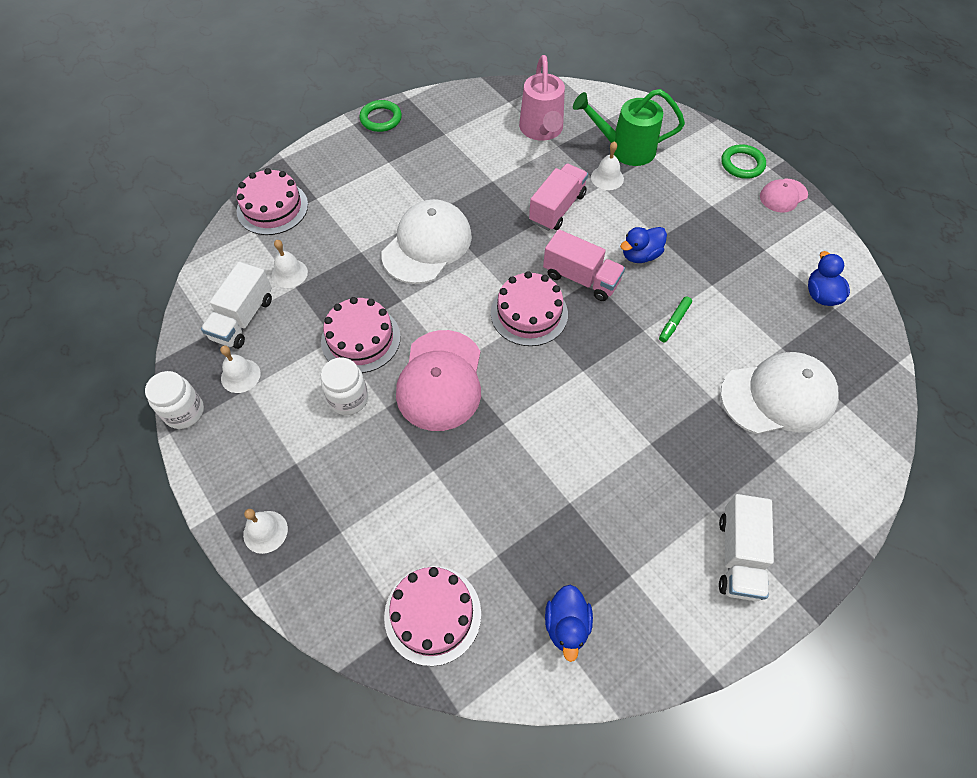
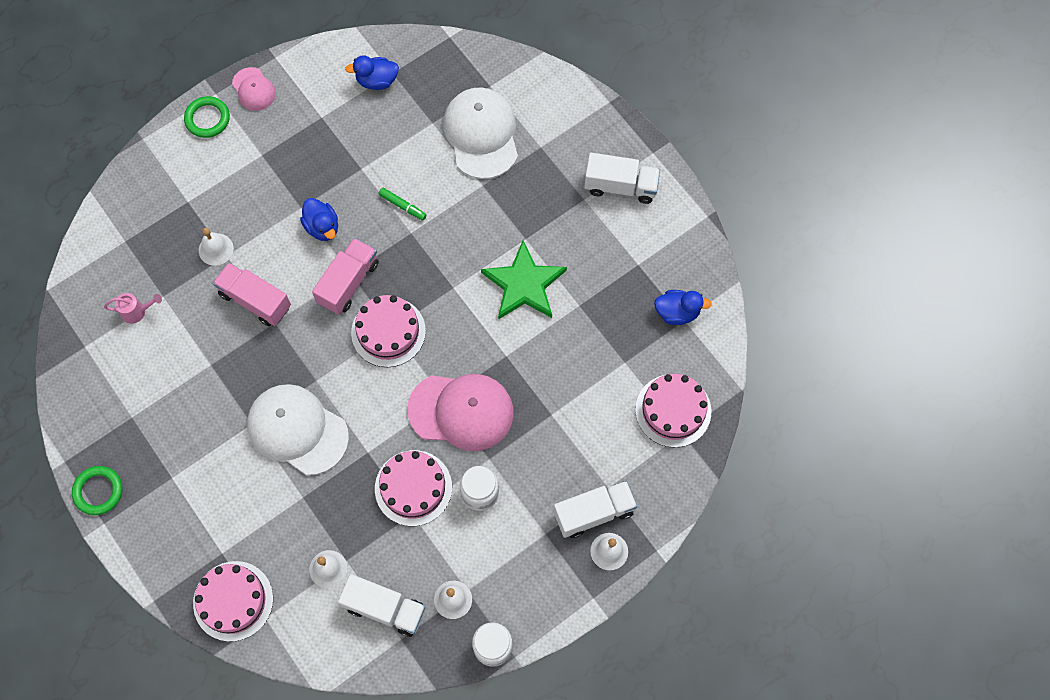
camera: 90 degrees left, 10 degrees up
pink watering can [519,55,565,141] -> pink watering can [104,293,162,324], size x0.49
green watering can [573,89,685,166] -> none
none -> green star [481,240,567,320]
none -> white truck [554,481,637,538]

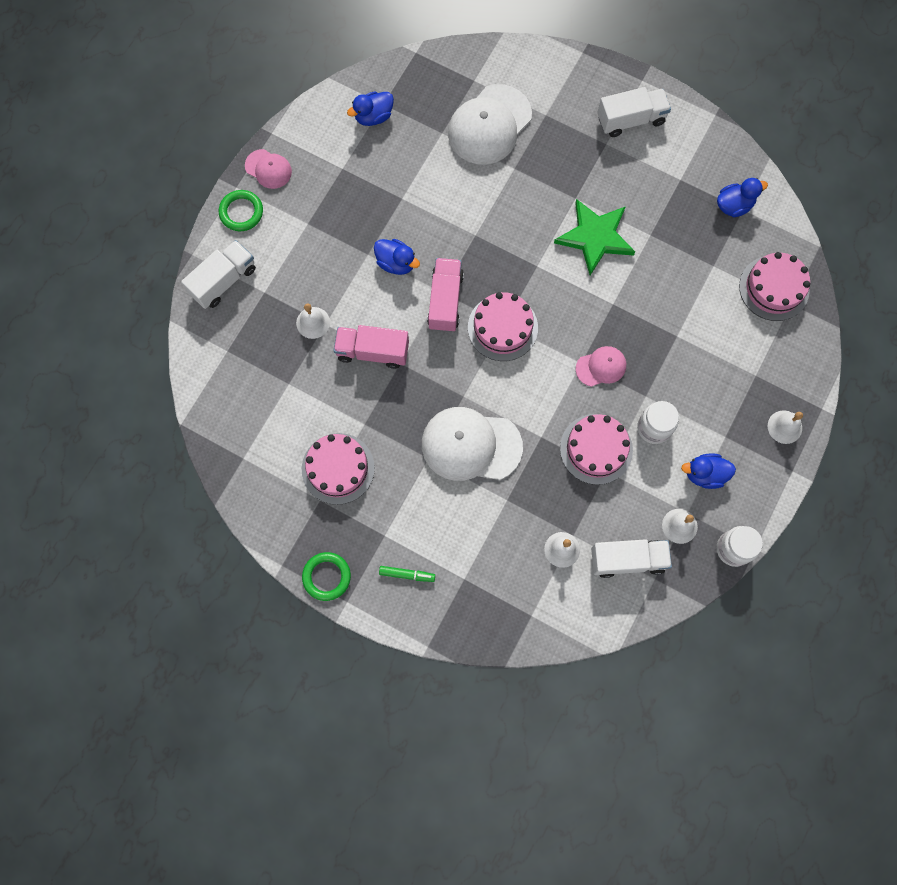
camera: 25 degrees left, 5 degrees up
pink watering can [104,293,162,324] -> none
pink cake [193,561,273,642] -> pink cake moved to [302,433,375,505]
green marker [378,188,427,221] -> green marker moved to [379,566,435,582]
pink cap [407,374,514,451] -> pink cap [576,346,626,387], size x0.52
white cap [443,87,518,179] -> white cap turned 105 degrees counterclockwise [448,84,532,165]
white truck [554,481,637,538] -> white truck moved to [181,240,256,309]
none -> blue duck [681,453,736,489]

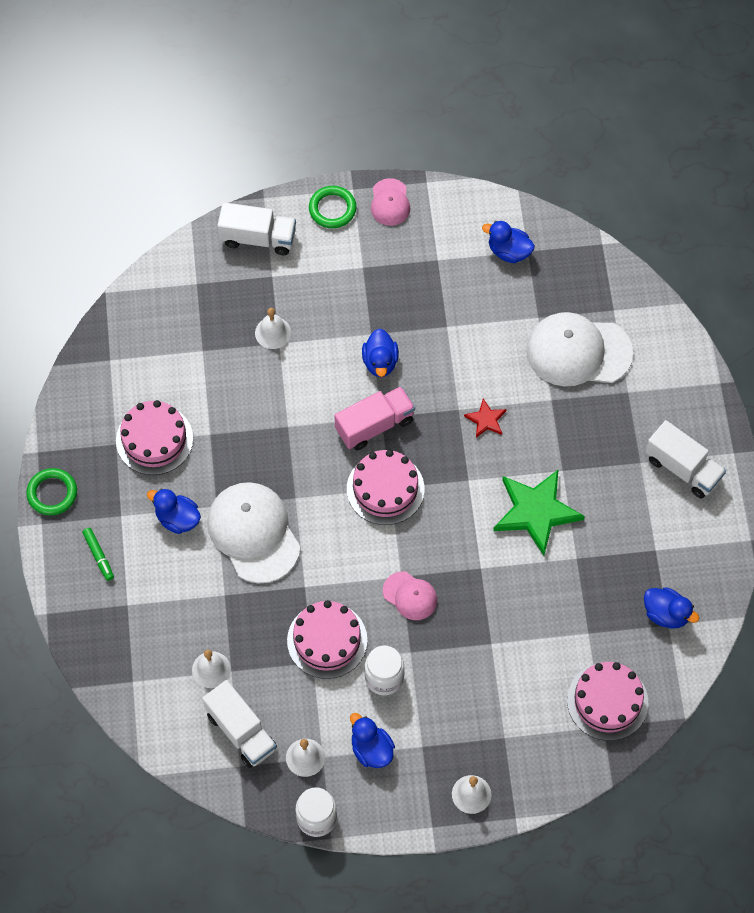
camera: 55 degrees right, 10 degrees down
pink truck [334,325,409,369] -> none
none -> blue duck [147,489,201,534]
none -> red star [464,399,506,438]

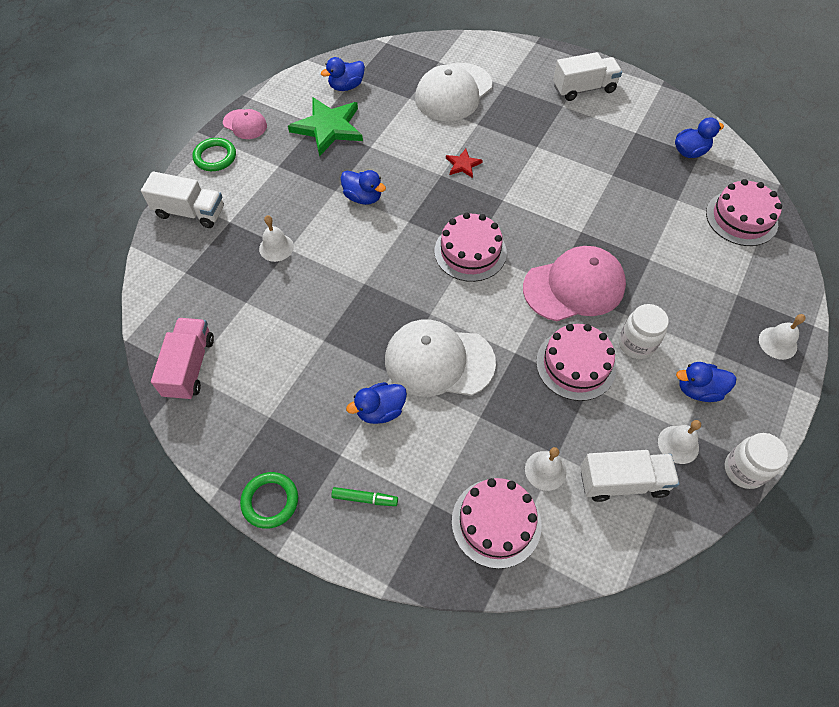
camera: 55 degrees left, 5 degrees down
pink cake [116,400,193,475] -> pink cake moved to [452,478,542,569]
white truck [217,202,296,255] -> white truck turned 60 degrees clockwise [141,171,224,228]
pink truck [334,386,415,450] -> pink truck moved to [151,318,214,400]
pink cap [383,571,437,620] -> pink cap [523,246,626,321], size x1.92
green star [493,469,585,556] -> green star moved to [288,97,363,156]

